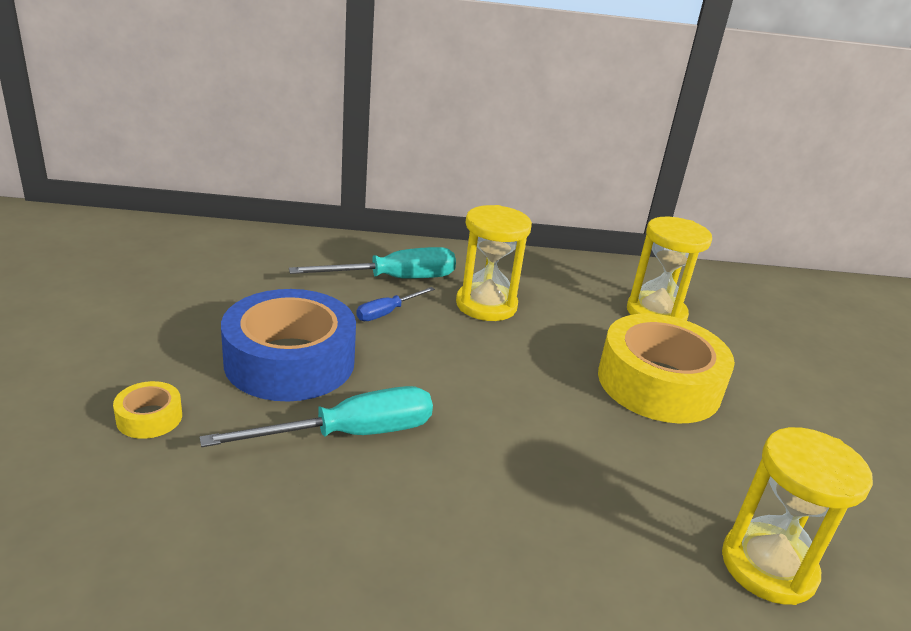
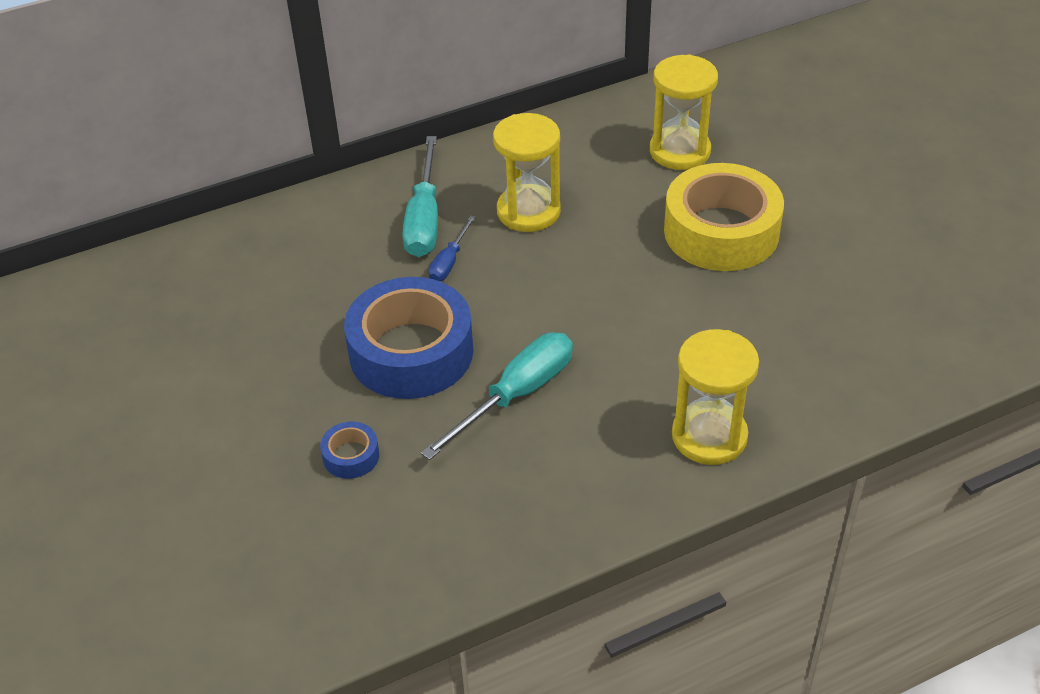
camera: 20 degrees left, 15 degrees up
yellow tape [113,381,182,439] -> blue tape [320,422,379,479]
turquoise screwdriver [289,247,456,279] -> turquoise screwdriver turned 135 degrees clockwise [402,136,438,257]
yellow hourglass [722,427,873,605] -> yellow hourglass moved to [672,329,759,465]

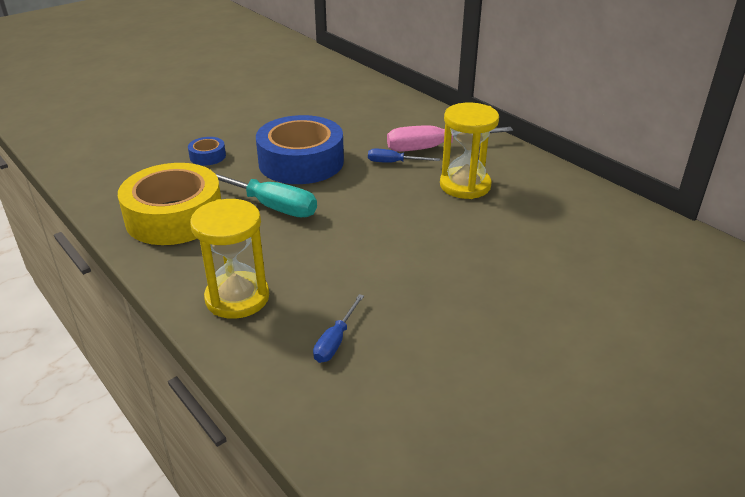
camera: 75 degrees right, 10 degrees down
turquoise screwdriver [402,136,438,257] -> pink screwdriver [387,125,513,152]
yellow hourglass [650,54,718,170] -> none
yellow tape [664,163,784,271] -> yellow tape moved to [118,163,221,245]
none -> blue screwdriver [313,294,364,363]

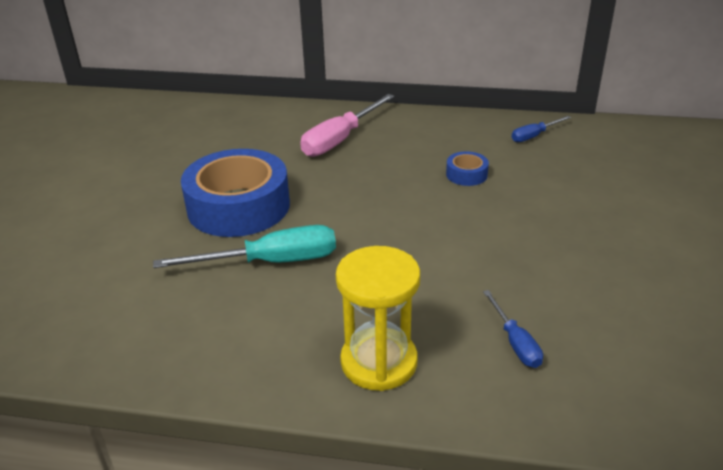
camera: 40 degrees left, 0 degrees up
yellow tape [118,163,221,245] -> none
blue tape [188,137,226,165] -> blue tape moved to [446,151,489,186]
blue screwdriver [368,149,440,163] -> blue screwdriver moved to [512,116,571,142]
yellow hourglass [440,103,499,199] -> none

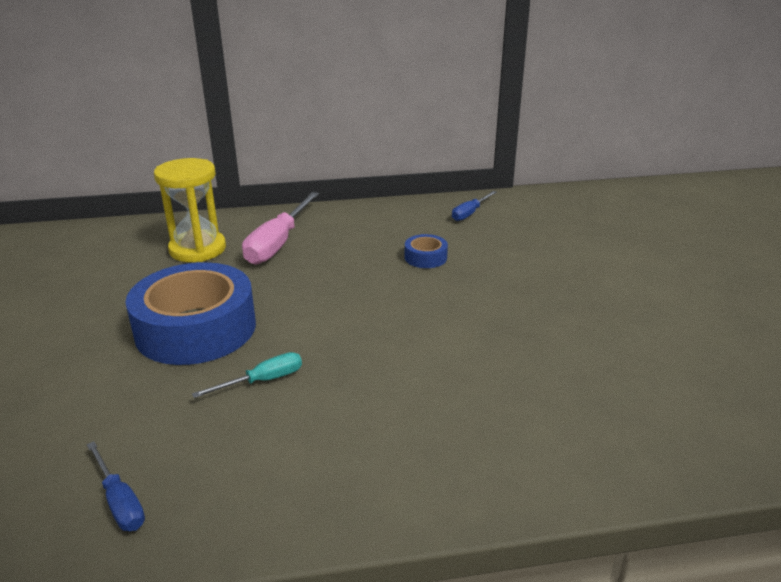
camera: 20 degrees left, 5 degrees down
turquoise screwdriver [153,225,336,268] -> turquoise screwdriver [192,352,302,398], size x0.54
yellow hourglass [336,246,420,391] -> yellow hourglass moved to [154,158,226,262]
blue screwdriver [483,290,543,368] -> blue screwdriver moved to [87,441,145,531]

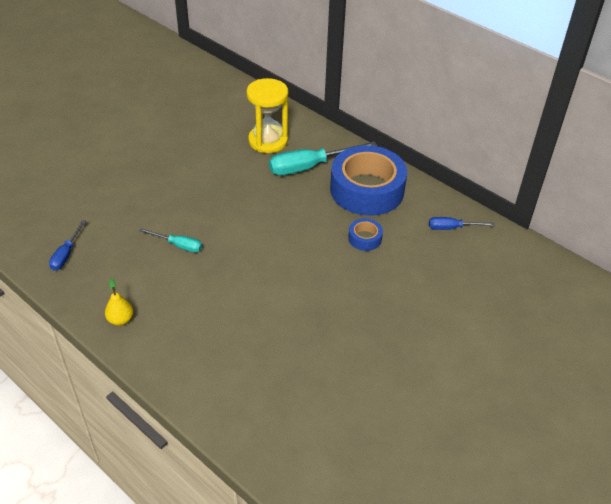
camera: 50 degrees right, 15 degrees up
blue tape [125,262,256,365] -> blue tape moved to [330,145,407,216]
pink screwdriver [242,192,319,265] -> turquoise screwdriver [269,141,377,175]
none -> yellow pear [105,279,134,326]

